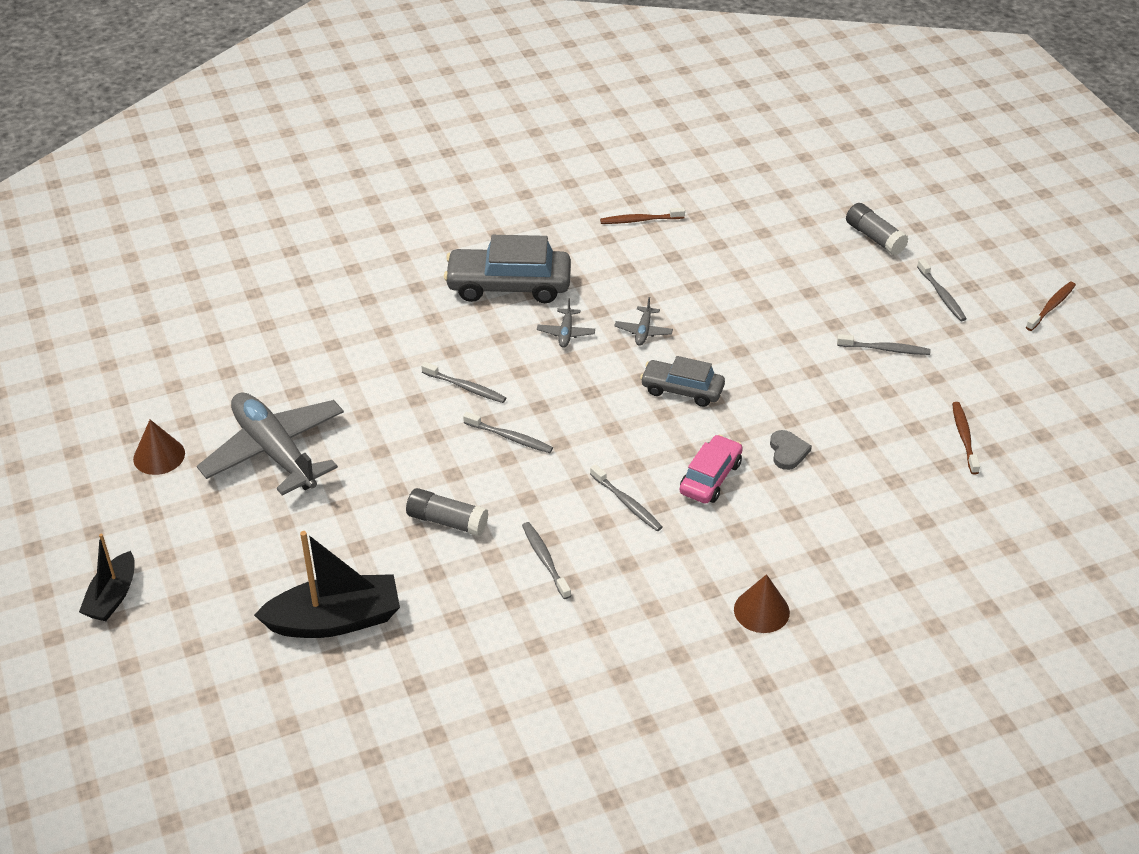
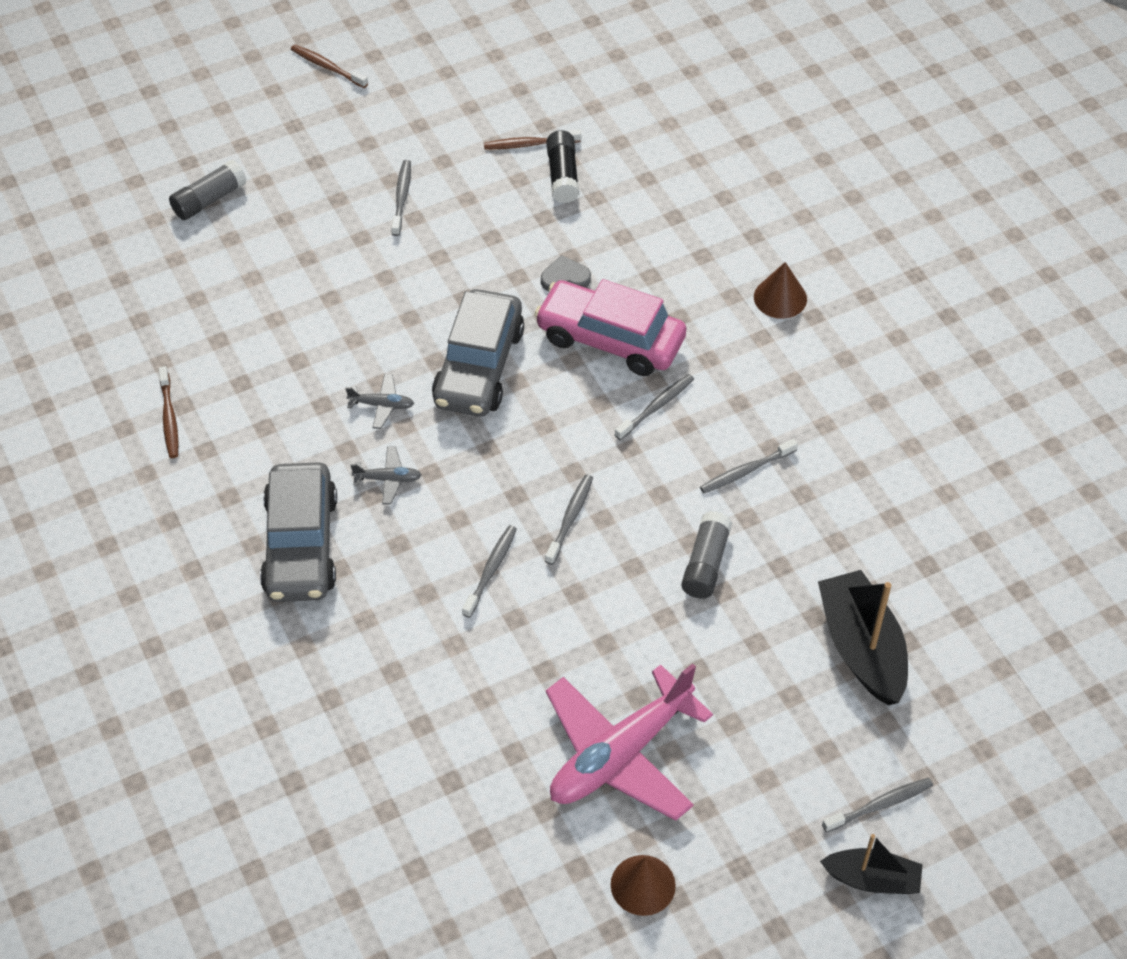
camera: 95 degrees left, 10 degrees up
grey plane [197,392,344,496] -> pink plane [546,663,713,821]
grey car [640,356,725,407] -> grey car [432,289,524,417], size x1.63
pink car [680,435,743,504] -> pink car [534,279,686,376], size x1.63
grey toothbrush [917,259,967,321] -> grey toothbrush moved to [822,778,933,833]
none -> black glue stick [547,130,579,203]

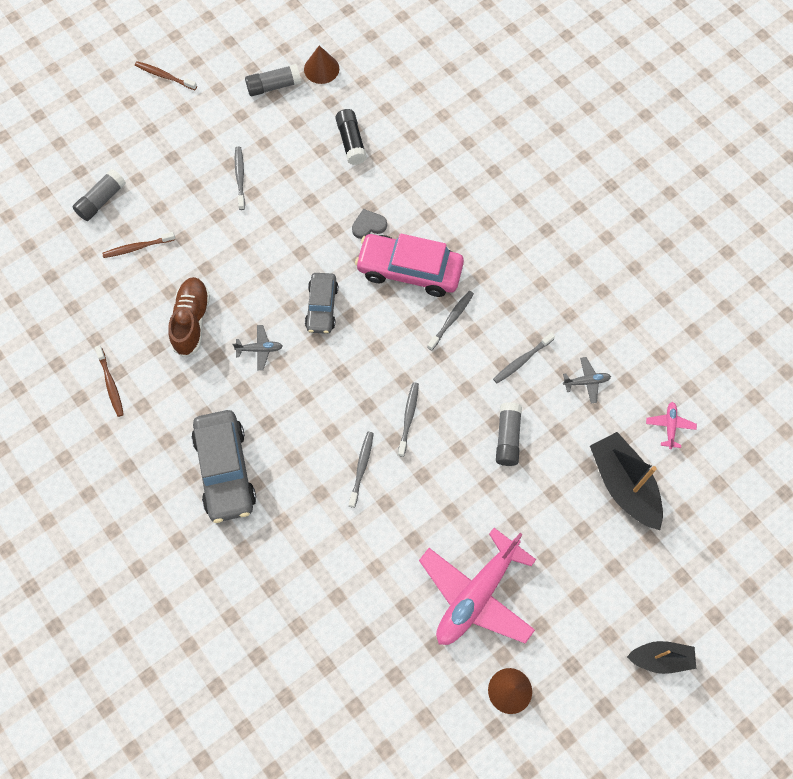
camera: 10 degrees left, 15 degrees up
grey plane [350,446,422,505] -> grey plane moved to [563,357,611,404]
grey car [432,289,524,417] -> grey car [305,273,338,334], size x0.61
brown toothbrush [484,130,581,149] -> brown toothbrush moved to [102,232,175,258]
brown cone [754,262,807,319] -> brown cone moved to [304,45,339,84]
grey toothbrush [822,778,933,833] -> none
none -> brown shoe [168,277,210,357]
none -> grey glue stick [245,64,301,96]
none -> pink plane [646,402,697,449]

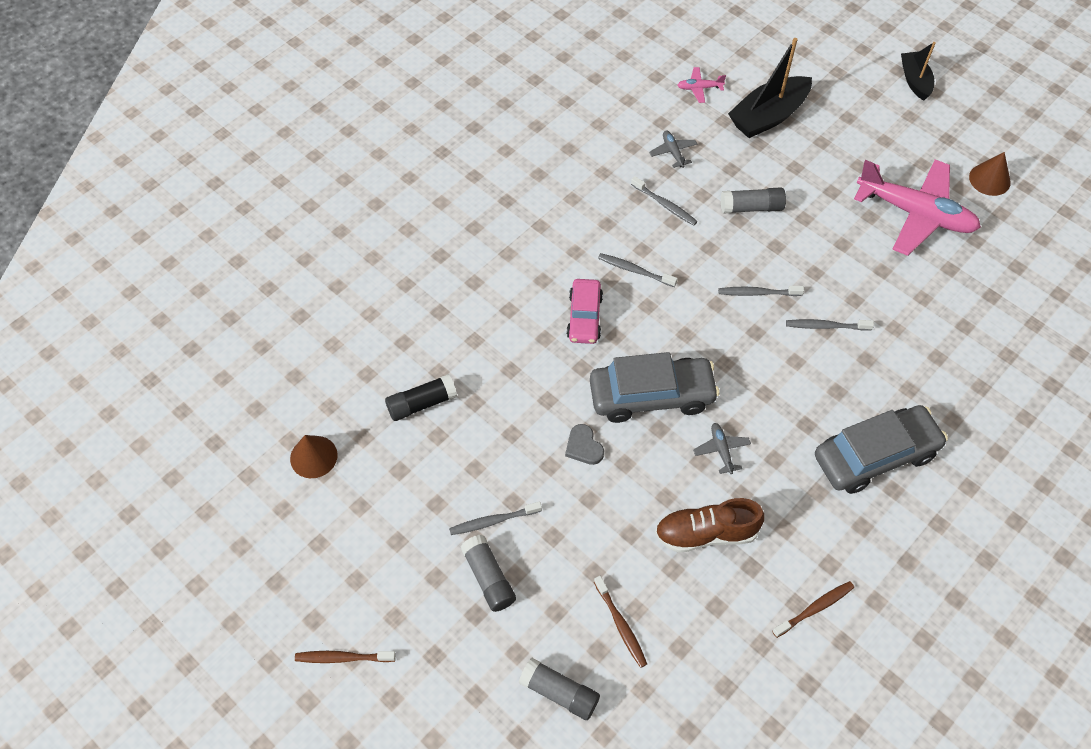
camera: 100 degrees left, 10 degrees down
brown toothbrush [135,61,197,90] -> brown toothbrush turned 75 degrees clockwise [295,651,396,663]
grey glue stick [245,64,301,96] -> grey glue stick moved to [460,535,516,612]
grey car [305,273,338,334] -> grey car [590,352,720,423], size x1.63
grey heart [352,209,387,239] -> grey heart moved to [565,424,604,465]
pink car [355,234,464,297] -> pink car [567,279,603,344], size x0.61

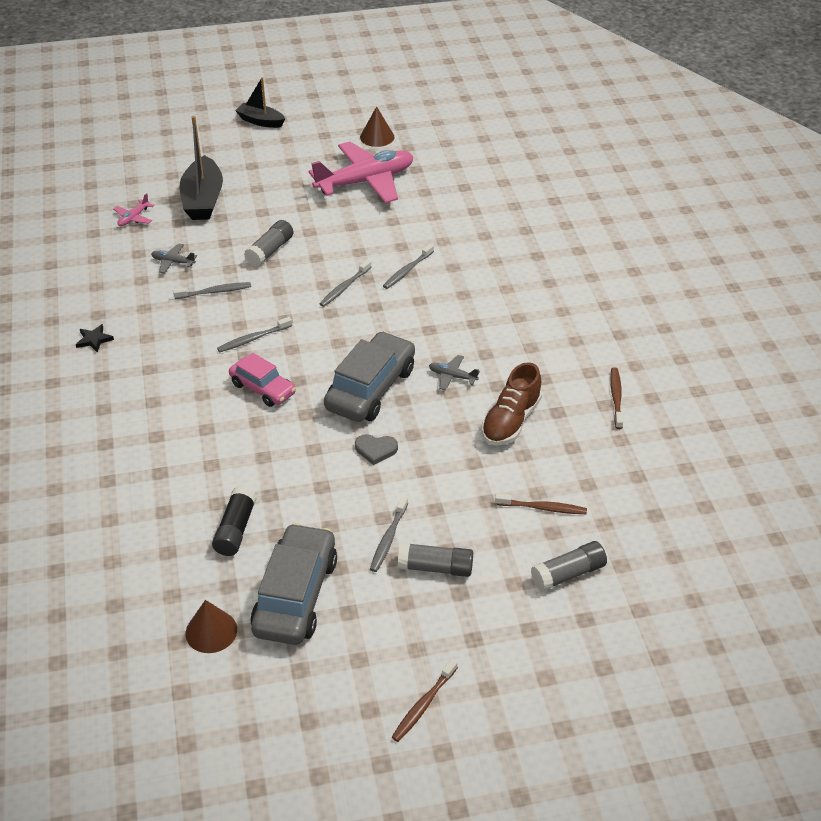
camera: 55 degrees left, 15 degrees down
grey car [815,405,948,494] -> grey car moved to [250,523,337,645]
none -> black star [76,324,114,352]

